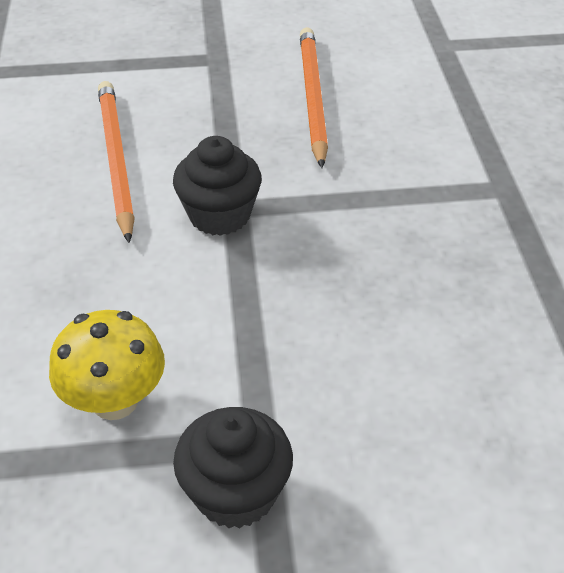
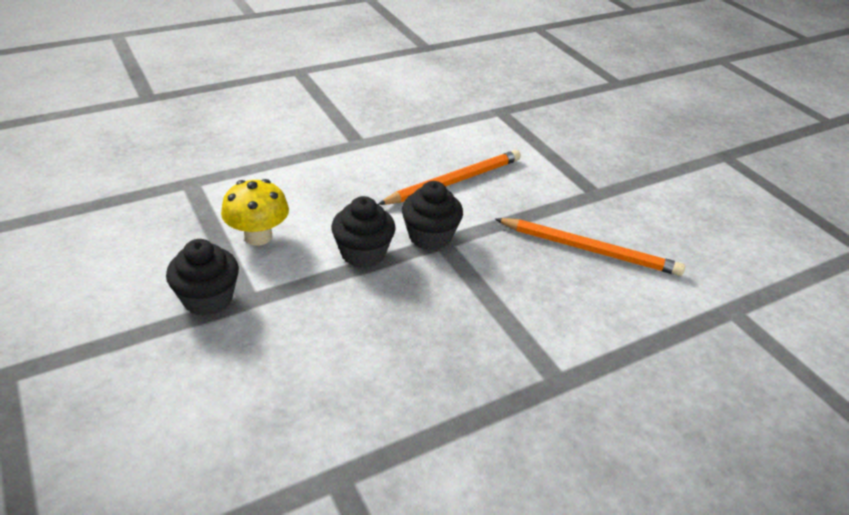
camera: 65 degrees right, 5 degrees down
orange pencil [300,27,328,168] -> orange pencil turned 45 degrees clockwise [495,218,685,276]
none -> black cupcake [331,196,396,268]

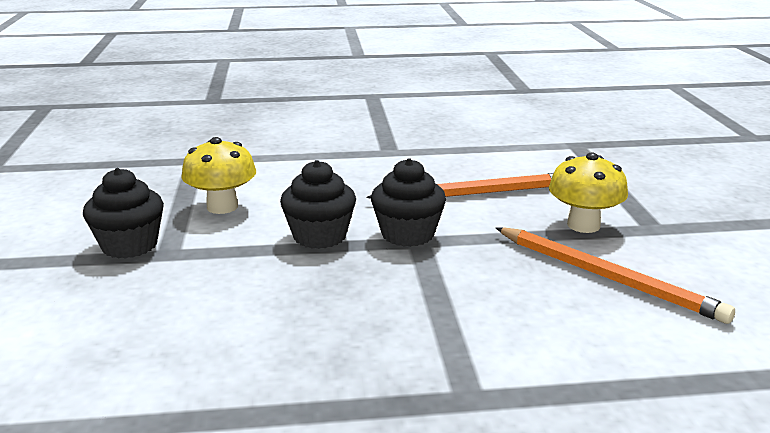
camera: 25 degrees right, 15 degrees down
none -> yellow mushroom [549,152,628,233]

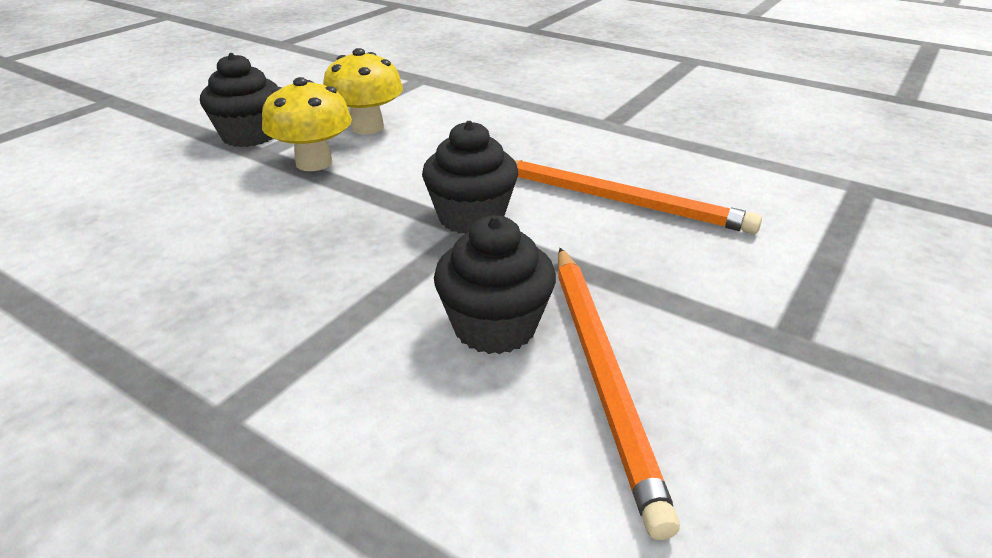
camera: 40 degrees right, 10 degrees up
black cupcake [280,160,356,249] -> black cupcake moved to [434,215,556,354]
yellow mushroom [549,152,628,233] -> yellow mushroom moved to [262,77,352,171]

